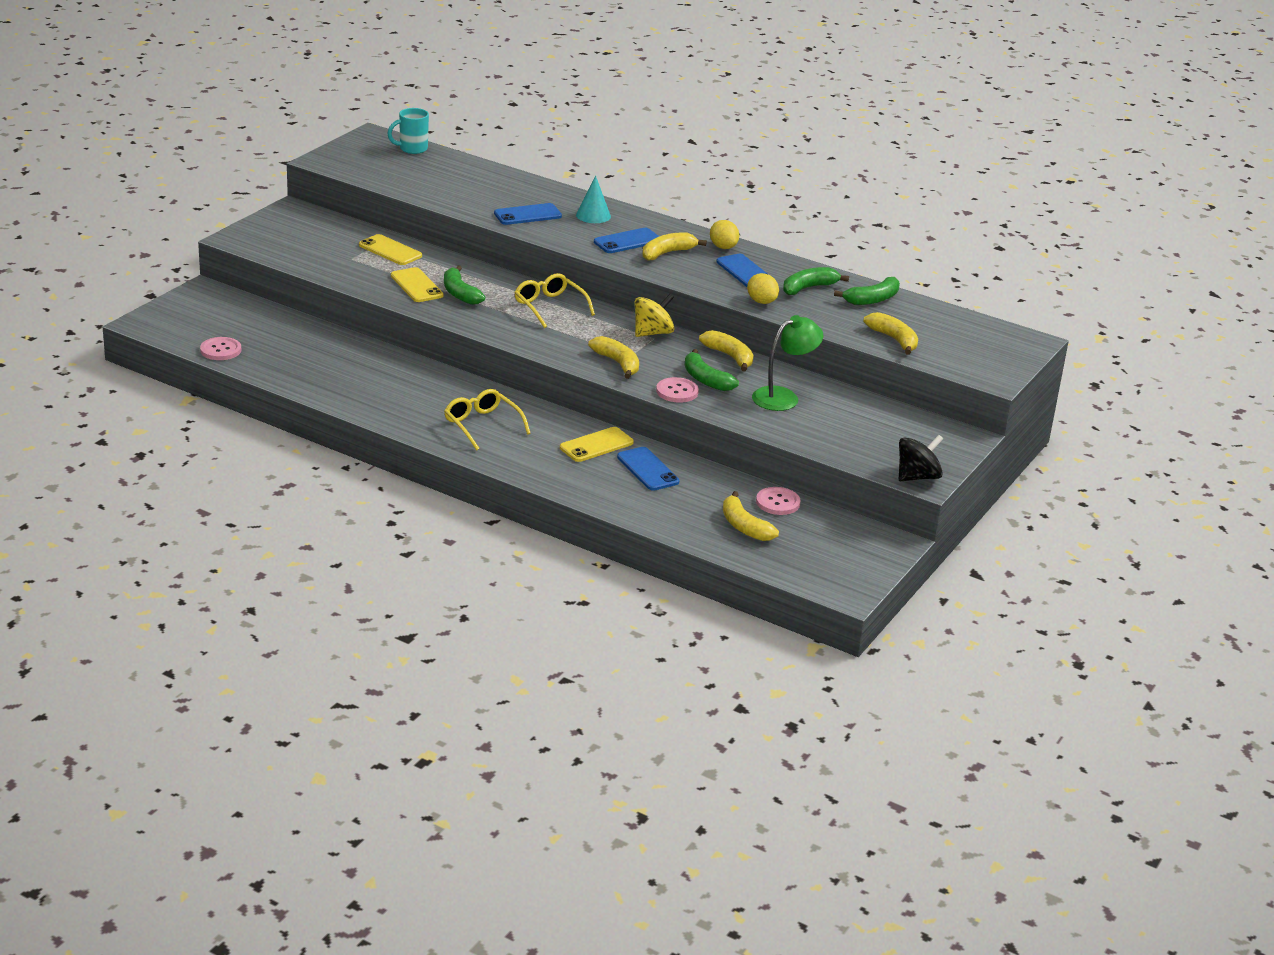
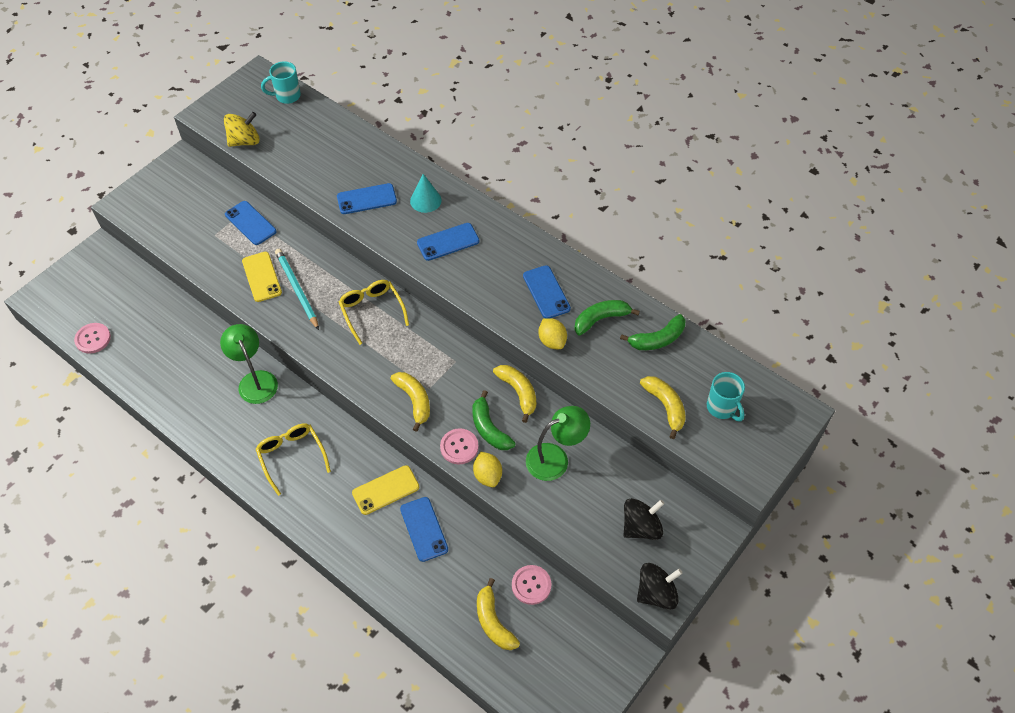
camera: 10 degrees right, 25 degrees up
yellow phone [359,234,422,265] -> blue phone [225,201,277,245]
green banana [444,265,485,305] -> turquoise pencil [275,249,319,330]
yellow spinning top [634,294,675,337] -> yellow spinning top moved to [223,112,260,147]
yellow banana [643,232,707,261] -> none
yellow lemon [710,220,739,249] -> yellow lemon moved to [473,452,502,487]
none -> green lamp [220,324,278,404]
none -> black spinning top [624,498,665,540]
none -> turquoise mug [707,372,745,422]

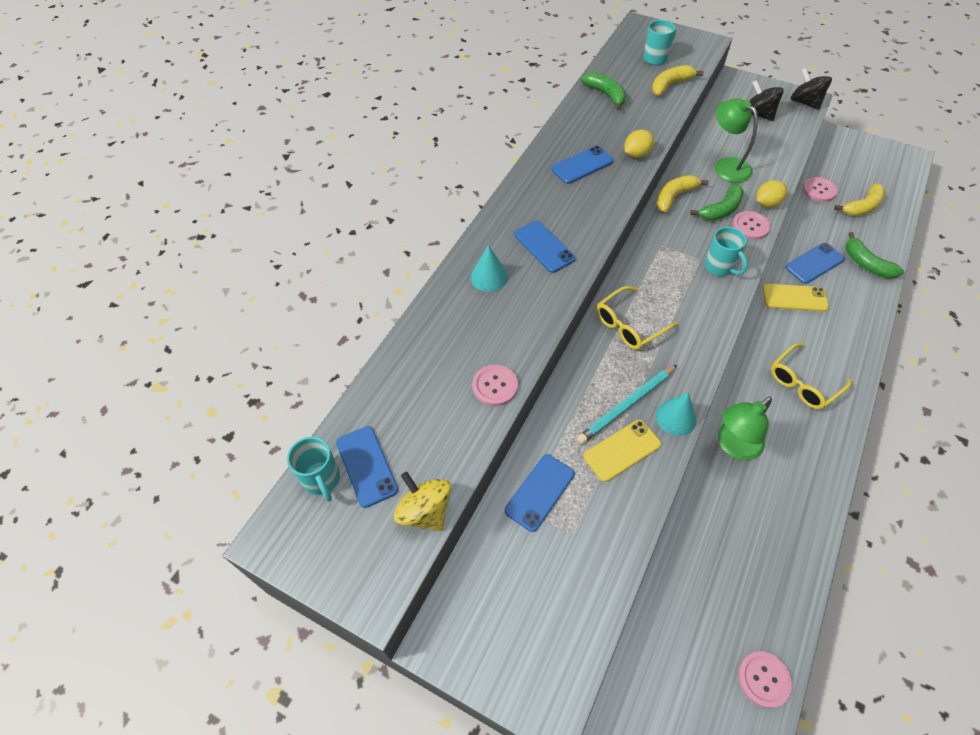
camera: 100 degrees left, 0 degrees up
blue phone [337,183,397,214] -> blue phone moved to [336,426,398,508]
yellow phone [352,465,419,515] -> yellow phone turned 45 degrees counterclockwise [762,284,829,312]
yellow banana [391,372,430,432] -> turquoise mug [705,227,748,276]
green banana [574,300,640,336] -> green banana moved to [846,232,904,279]
none -> pink button [472,365,518,406]
none -> turquoise cone [656,392,697,436]

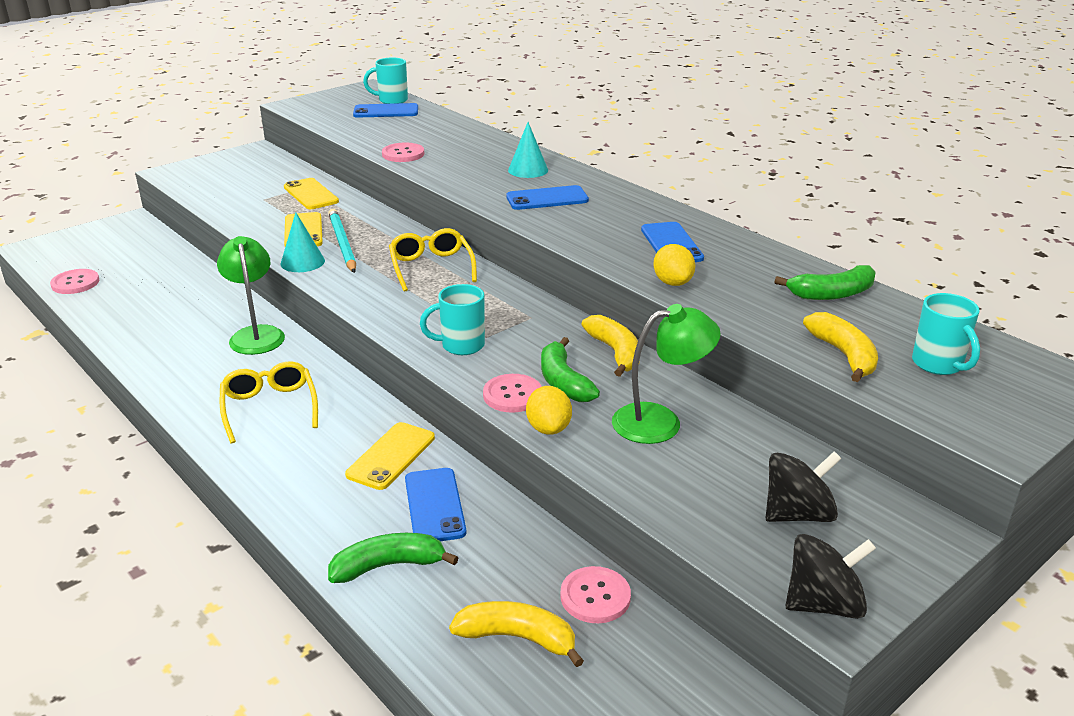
camera: 110 degrees right, 25 degrees down
yellow spinning top [394,472,451,531] -> none
blue phone [505,454,575,532] -> yellow phone [284,178,339,209]
yellow banana [834,183,885,216] -> yellow banana turned 120 degrees clockwise [449,601,584,667]

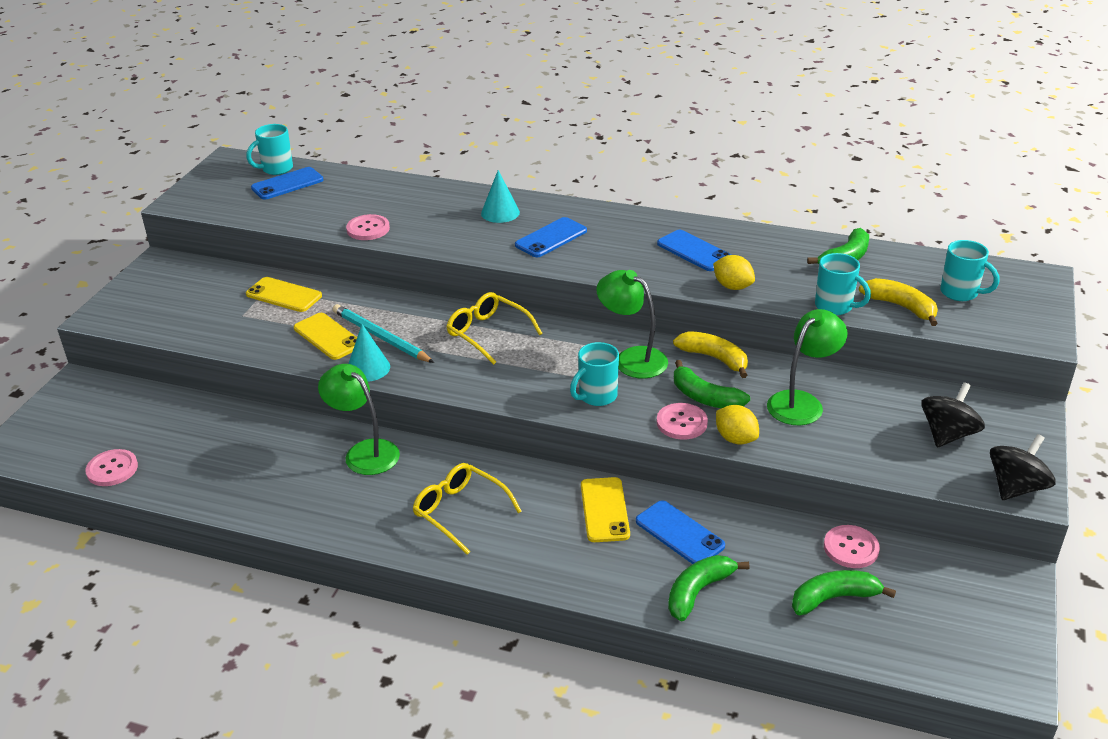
camera: 30 degrees left, 5 degrees up
yellow banana [449,601,584,667] -> green banana [792,570,896,615]
none -> green lamp [596,270,668,378]
none -> turquoise mug [815,253,871,315]

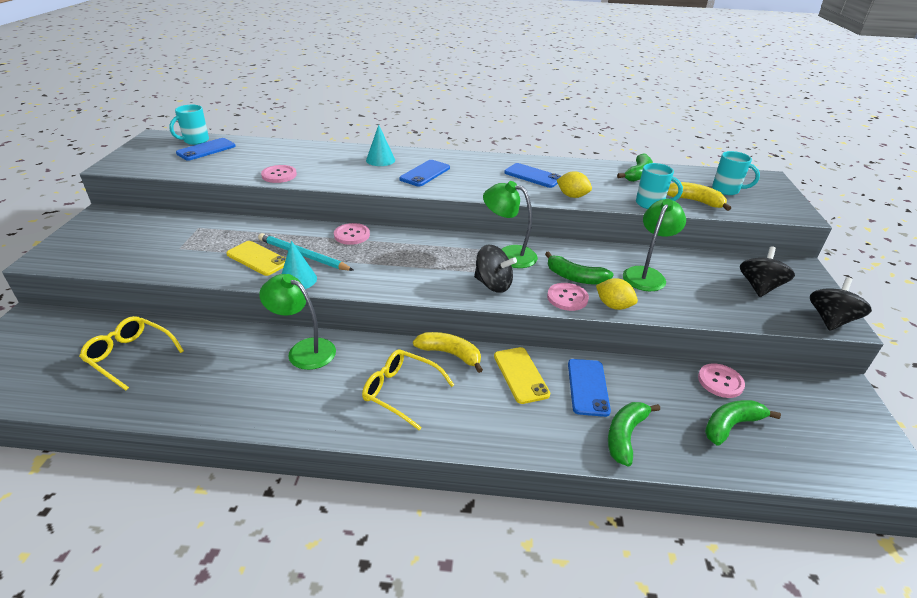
camera: 15 degrees left, 0 degrees up
pink button [85,449,138,486] -> pink button moved to [334,223,370,245]
yellow phone [246,277,322,312] -> none
yellow glasses [446,292,543,365] -> yellow glasses moved to [79,316,184,391]
turquoise mug [570,342,619,406] -> black spinning top [474,244,517,293]
blue phone [636,500,725,564] -> blue phone turned 60 degrees clockwise [568,359,611,417]
yellow banana [673,331,748,378] -> yellow banana moved to [413,332,483,373]

